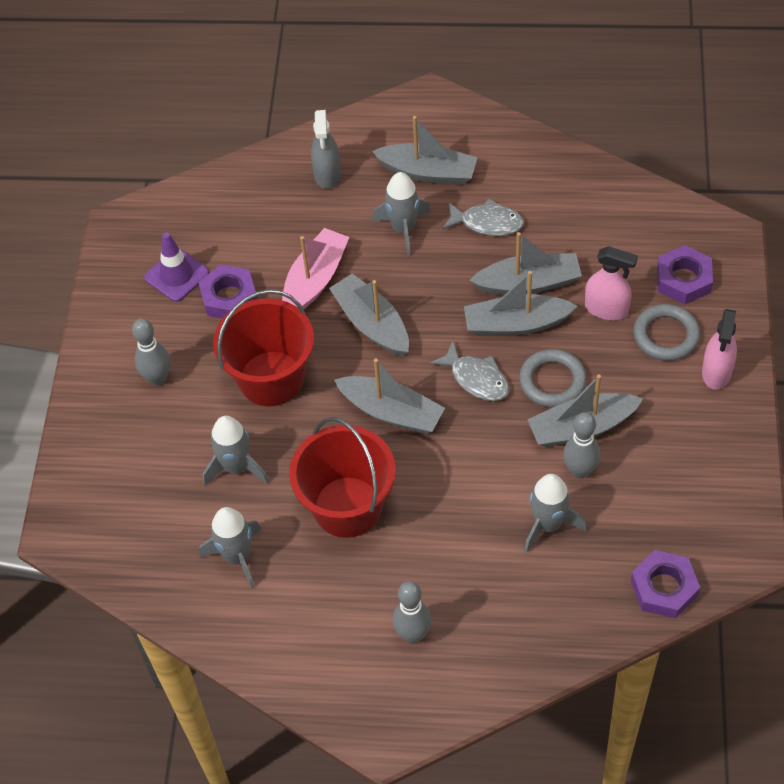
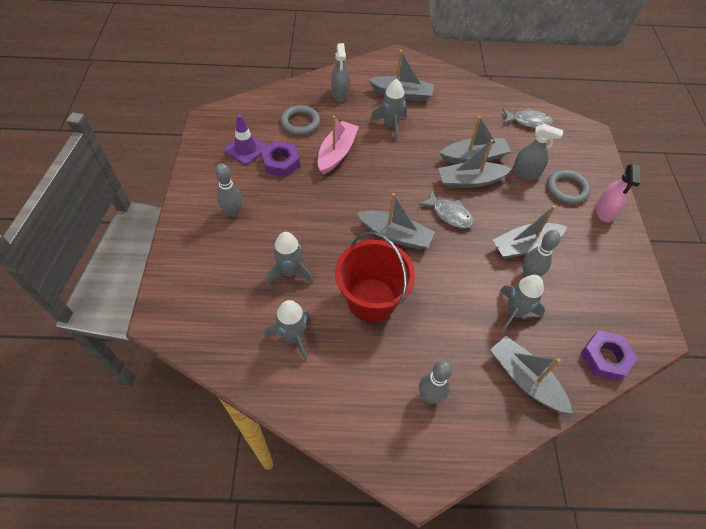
camera: 10 degrees left, 0 degrees up
red bucket [213,289,314,406] -> none
grey boat [329,273,409,356] -> grey boat moved to [490,336,572,413]
grey fish [442,198,524,236] -> grey fish moved to [503,107,553,128]
grey ring [519,349,587,408] -> grey ring moved to [280,105,320,135]
pink spray bottle [585,246,638,320] -> grey spray bottle [512,124,563,180]
purple nut [657,245,713,304] -> none

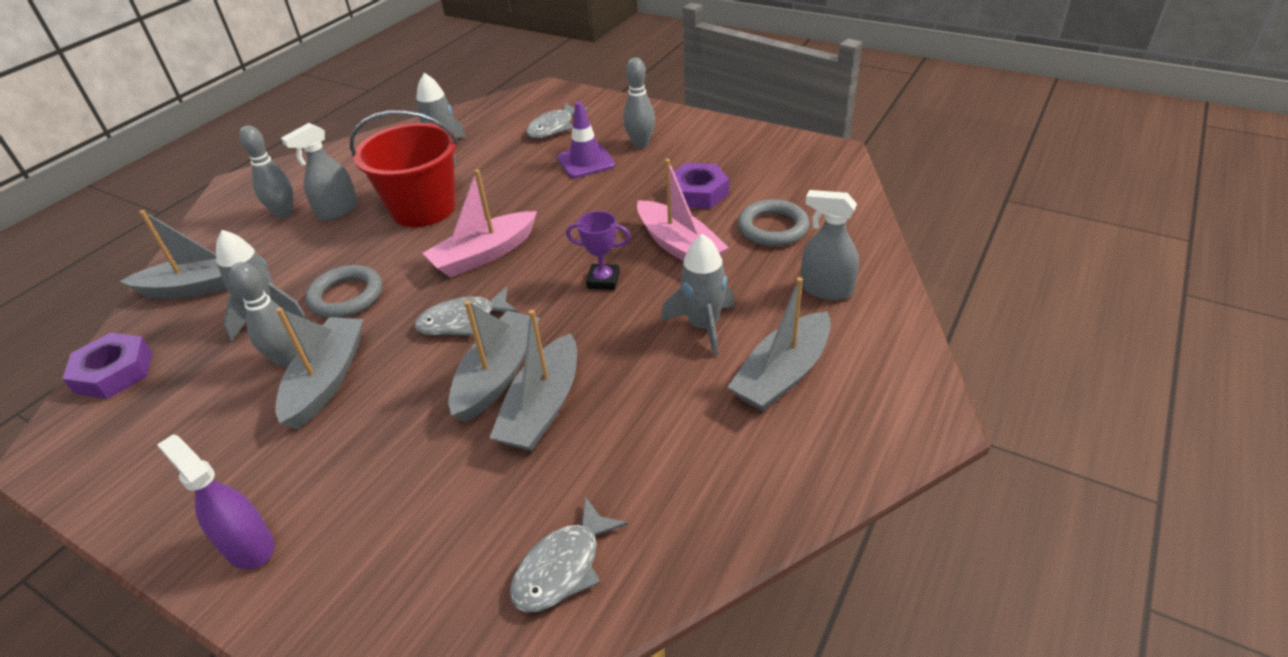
camera: 125 degrees right, 15 degrees down
purple traffic cone [224,114,267,165] -> purple traffic cone moved to [557,101,615,178]
grey rocket [266,232,314,285] -> none
grey boat [357,193,435,250] -> pink boat [422,169,537,278]
grey spray bottle [512,124,563,180] -> grey spray bottle moved to [281,123,358,221]
grey ring [547,170,591,204] -> grey ring moved to [305,265,382,318]
pink spray bottle [596,164,640,222] -> purple spray bottle [157,435,275,569]
none -> grey fish [526,102,589,138]
none -> purple trophy [566,211,631,290]

